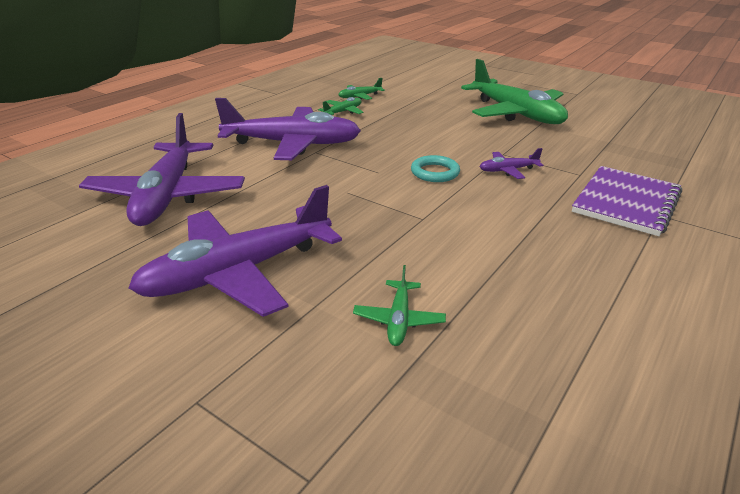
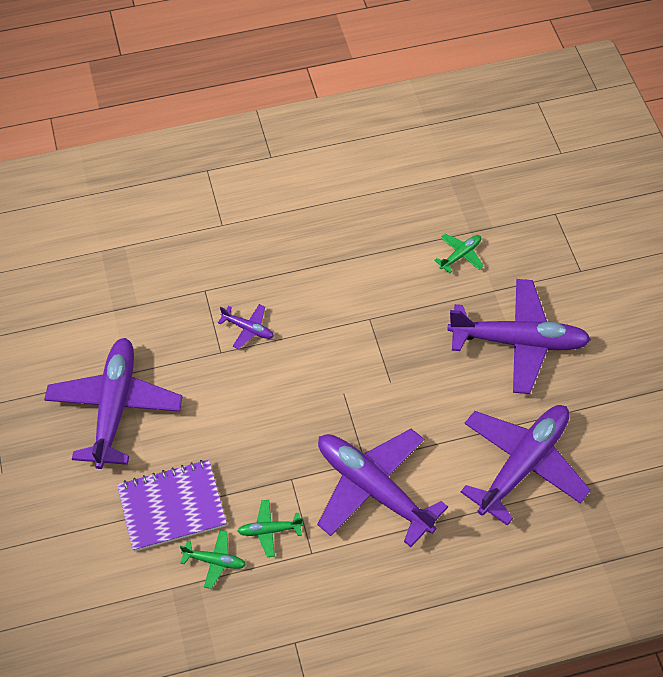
camera: 140 degrees left, 25 degrees up
turquoise ring [411,155,460,182] -> none
green plane [461,59,568,124] -> purple plane [44,338,183,469]
purple notebook [572,166,682,236] -> purple notebook moved to [117,460,227,552]

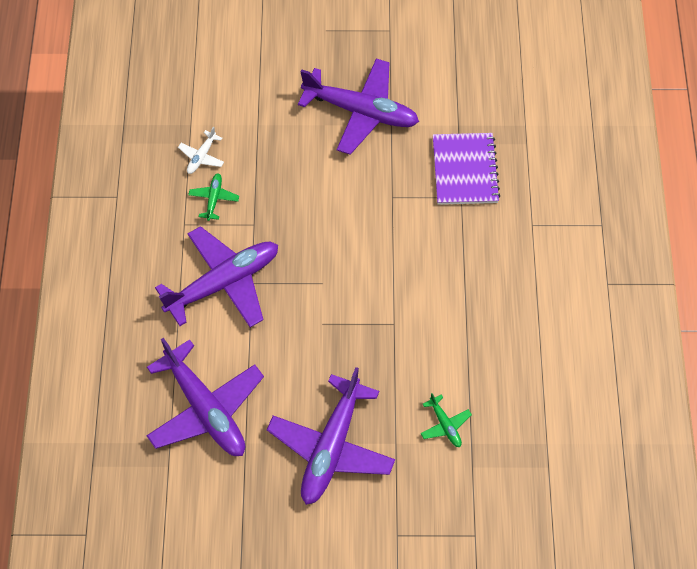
camera: 105 degrees right, 5 degrees up
purple notebook [117,460,227,552] -> purple notebook moved to [433,133,500,205]
green plane [180,530,246,589] -> white plane [178,127,224,174]
purple plane [218,304,274,349] -> none

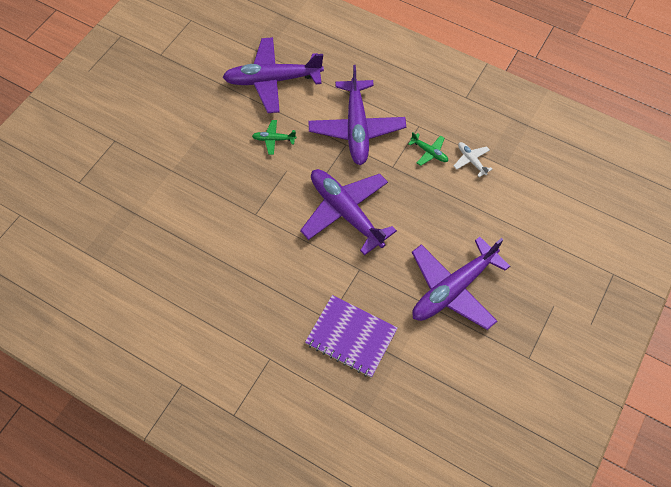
camera: 120 degrees right, 0 degrees up
purple plane [267,367,395,505] -> purple plane moved to [300,169,397,255]
green plane [420,393,472,447] -> green plane moved to [252,120,296,155]

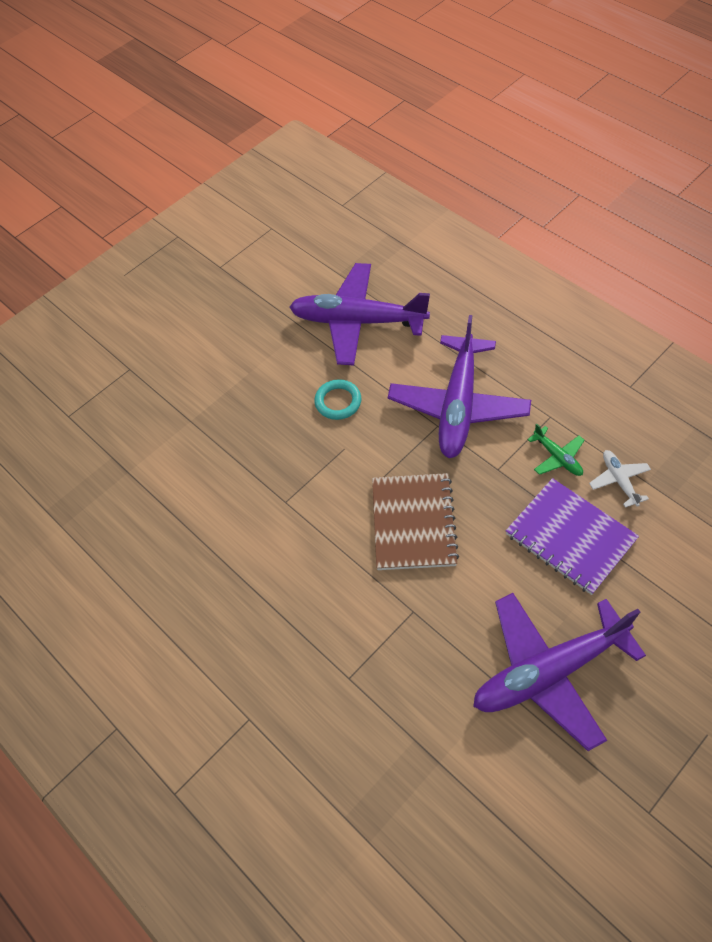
camera: 20 degrees right, 5 degrees down
green plane [252,120,296,155] -> turquoise ring [314,379,361,420]
purple plane [300,169,397,255] -> brown notebook [372,473,459,570]
purple notebook [305,295,398,378] -> purple notebook moved to [506,478,639,595]

